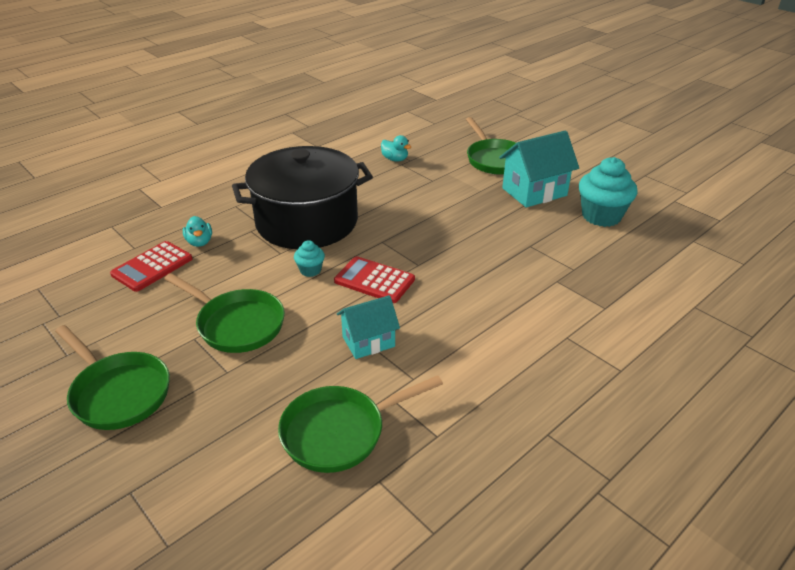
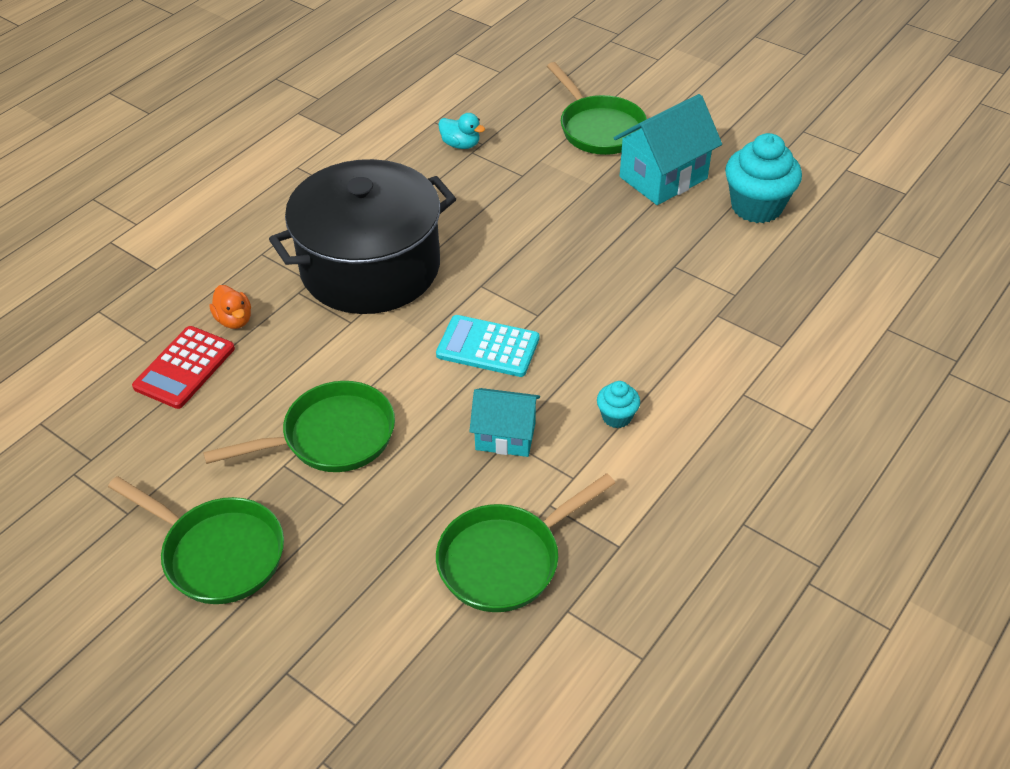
camera: 10 degrees left, 10 degrees up
green pan [164,273,285,353] -> green pan turned 45 degrees counterclockwise [203,381,395,472]
turquoise duck [183,216,212,247] -> orange duck [209,285,251,329]
turquoise cupcake [294,240,325,277] -> turquoise cupcake moved to [597,381,640,428]
red calculator [334,256,415,303] -> turquoise calculator [436,315,539,377]
turquoise house [337,295,400,359] -> turquoise house turned 45 degrees clockwise [469,388,540,457]

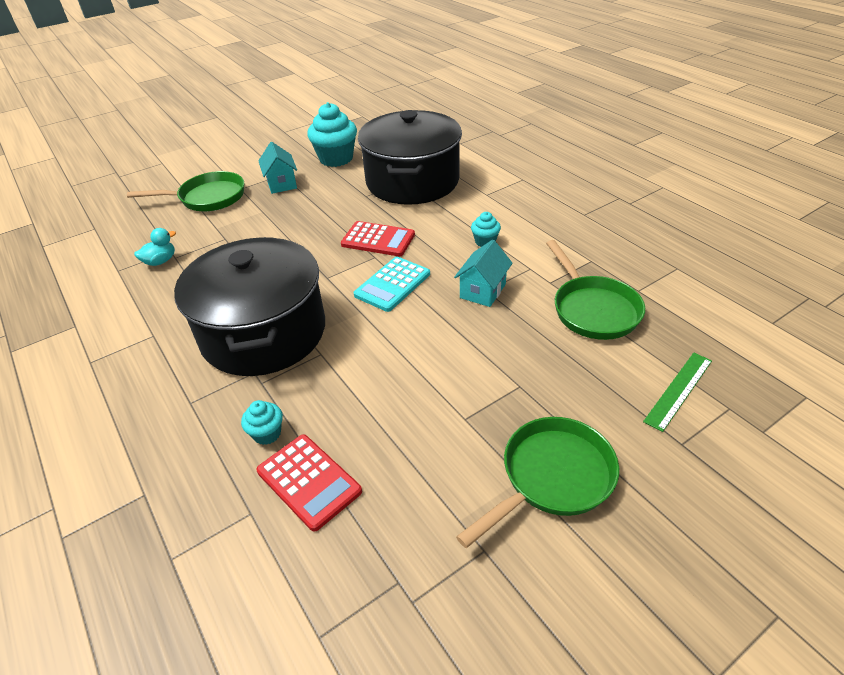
camera: 70 degrees left, 5 degrees down
green pan [203,381,395,472] -> none
orange duck [209,285,251,329] -> turquoise cupcake [241,400,283,445]
turquoise house [614,94,722,205] -> turquoise house [258,142,297,194], size x0.64
none -> red calculator [341,221,415,257]
none -> black pot [358,110,462,205]
none -> green ruler [643,353,712,432]

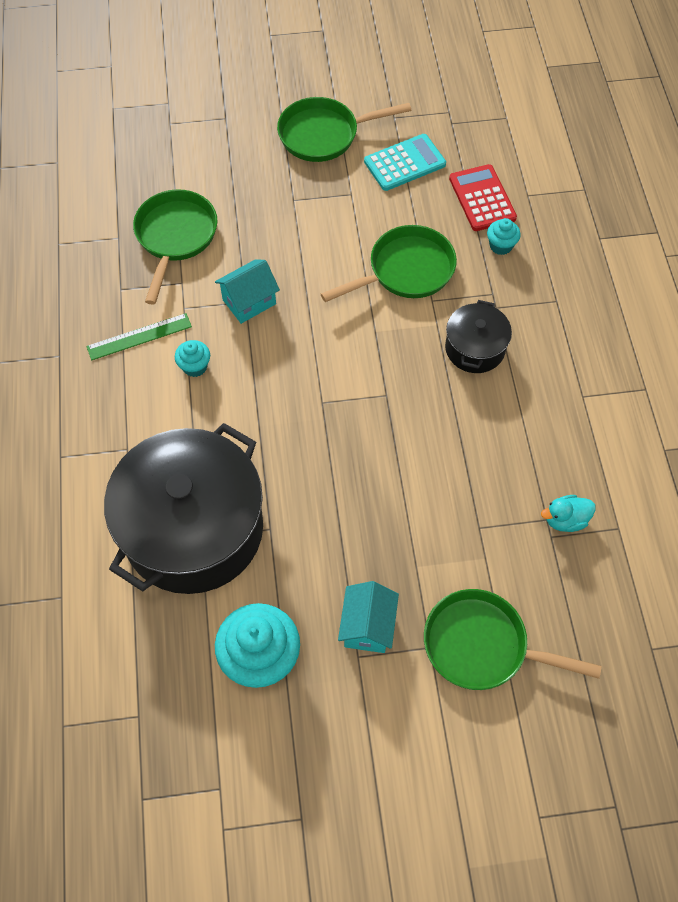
camera: 155 degrees left, 20 degrees up
black pot [174,237,325,376] -> black pot [445,300,512,373], size x0.47
red calculator [341,221,415,257] -> none
turquoise calculator [354,257,430,312] -> turquoise calculator moved to [364,134,446,191]
green ruler [643,353,712,432] -> green ruler moved to [86,313,192,360]
none -> green pan [321,225,457,302]

